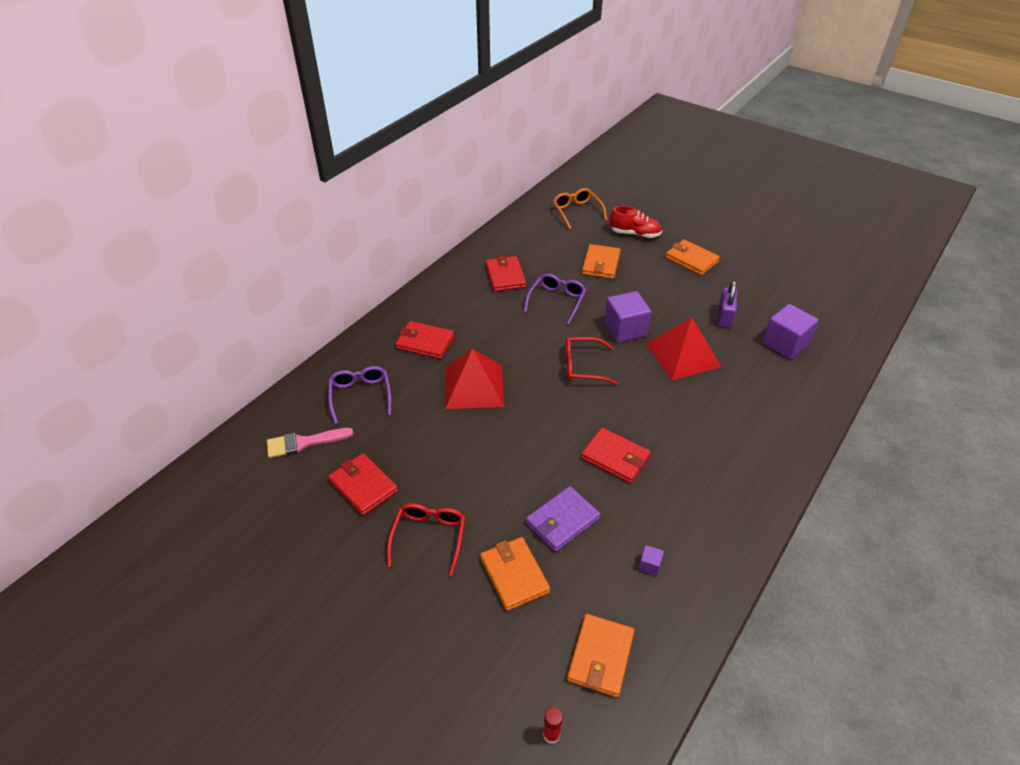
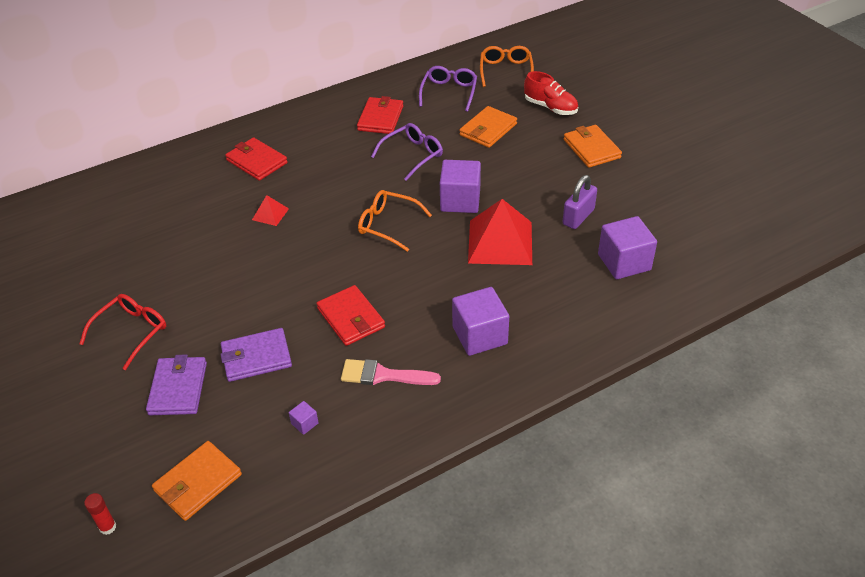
camera: 25 degrees right, 0 degrees up
pink brush [267,428,354,458] -> pink brush moved to [341,359,441,385]
purple glasses [328,366,392,424] -> purple glasses moved to [419,66,477,112]
red wallet [328,453,398,516] -> none
red pyramid [445,349,504,409] -> red pyramid [252,195,289,226], size x0.46
orange wallet [480,537,550,611] -> purple wallet [146,354,207,415]
red glasses [566,337,618,385] -> orange glasses [358,190,432,252]
none -> purple cube [452,287,509,356]

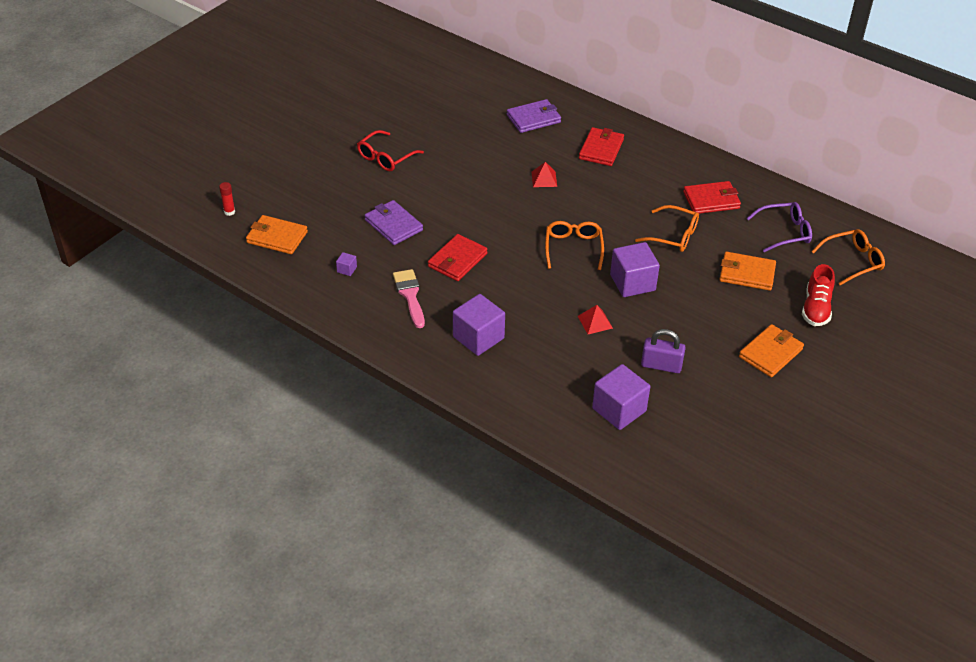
camera: 65 degrees right, 0 degrees up
red glasses [79,294,166,370] -> red glasses turned 120 degrees clockwise [357,130,424,171]
purple wallet [146,354,207,415] -> purple wallet moved to [507,99,561,133]
purple glasses [371,123,443,181] -> orange glasses [635,205,699,252]
red pyramid [468,199,532,265] -> red pyramid [578,305,613,334], size x0.46

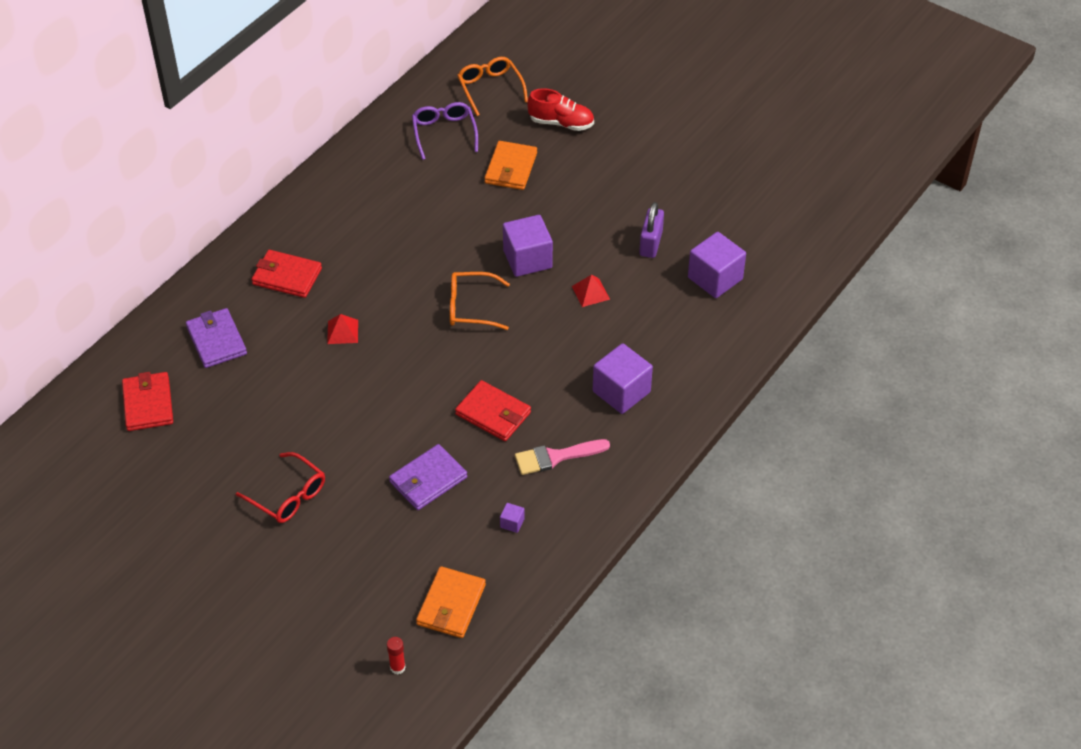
camera: 90 degrees left, 5 degrees up
orange glasses [635,205,699,252] -> none
red wallet [683,181,741,214] -> red wallet moved to [122,372,173,431]
orange wallet [739,324,804,377] -> none

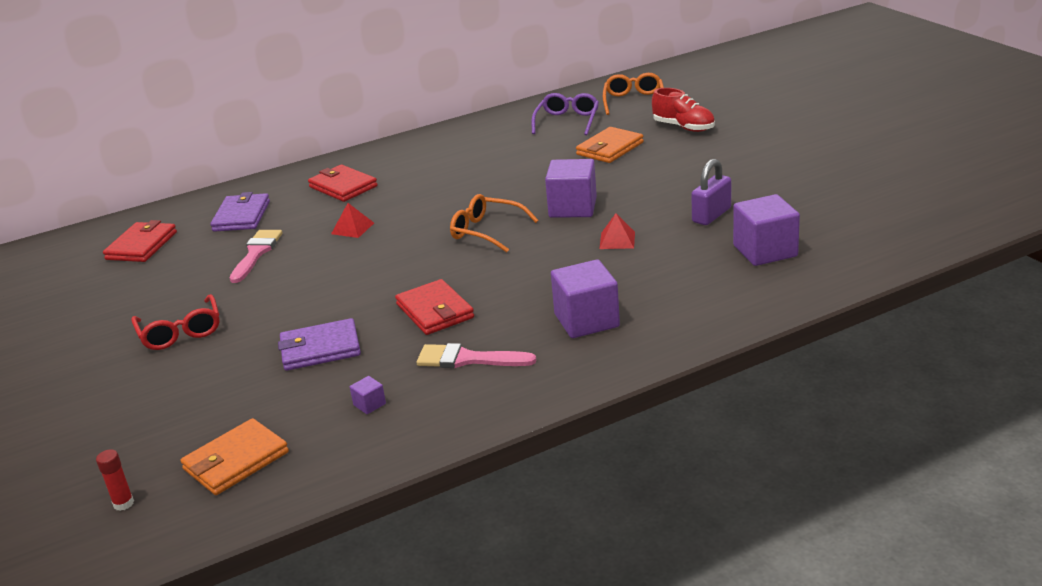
camera: 30 degrees right, 20 degrees down
none -> pink brush [230,230,283,283]

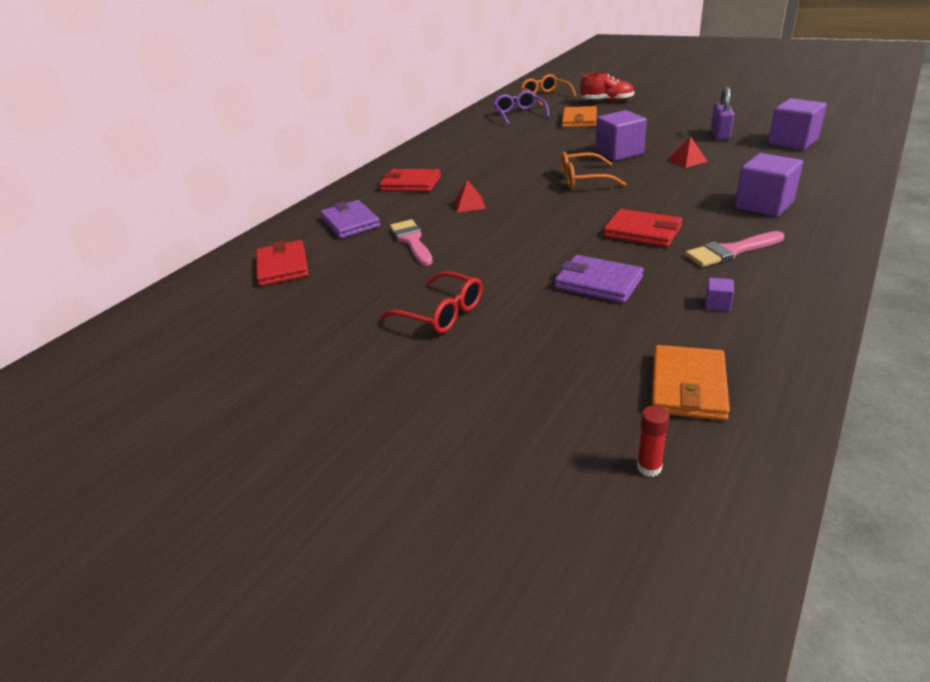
camera: 30 degrees left, 5 degrees up
purple wallet [278,318,361,371] -> purple wallet turned 75 degrees clockwise [555,255,644,303]

